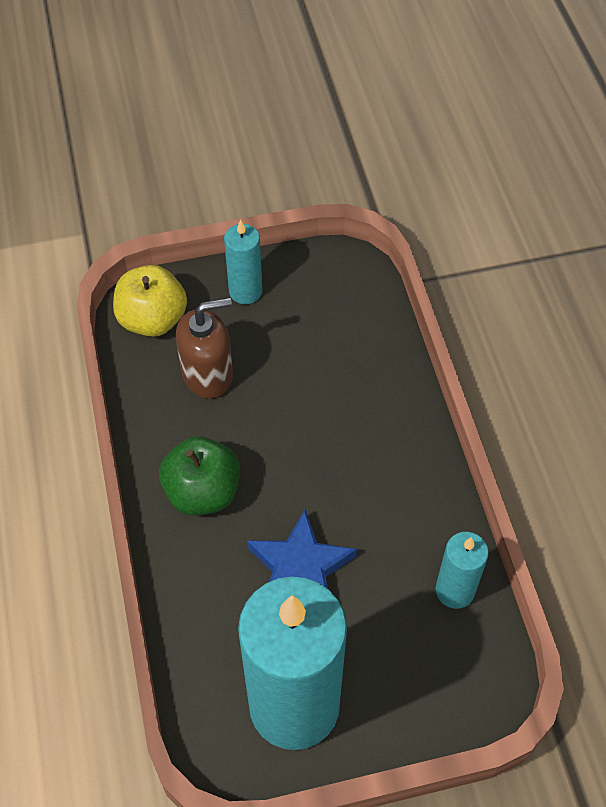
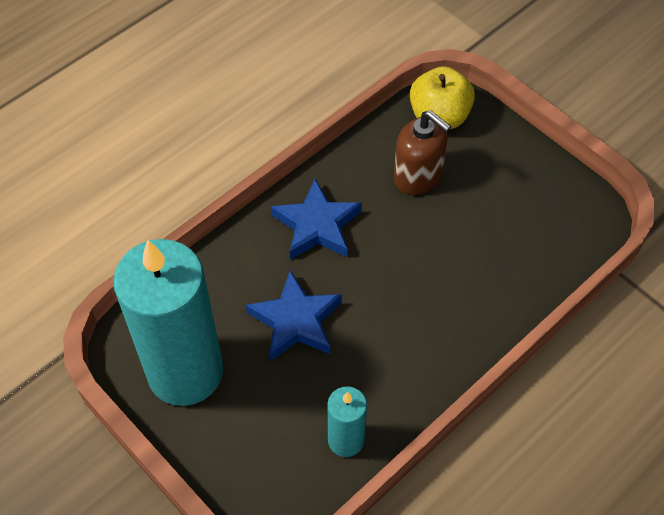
camera: 60 degrees right, 0 degrees up
green apple [159,436,240,515] -> blue star [271,179,362,260]
turquoise candle [224,220,263,304] -> none

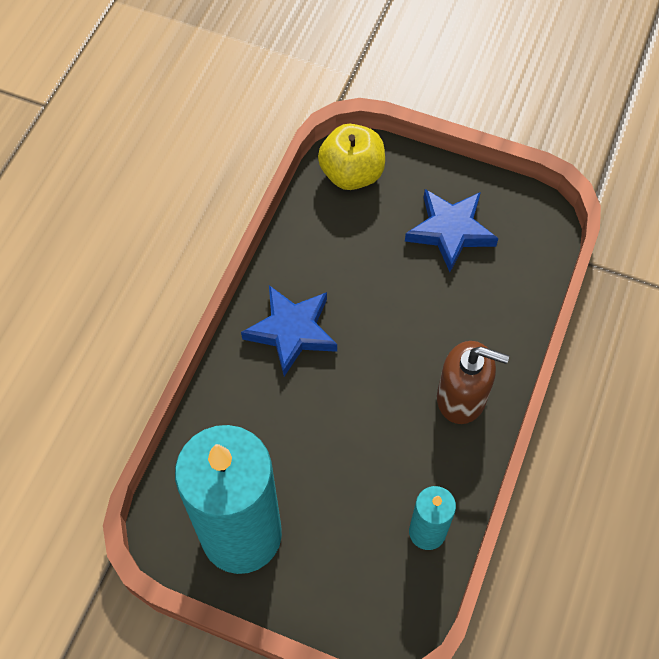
camera: 25 degrees left, 5 degrees up
blue star [246,270,342,361] -> blue star moved to [405,189,499,272]
brown soap dispenser [394,110,451,195] -> brown soap dispenser moved to [437,341,509,424]

